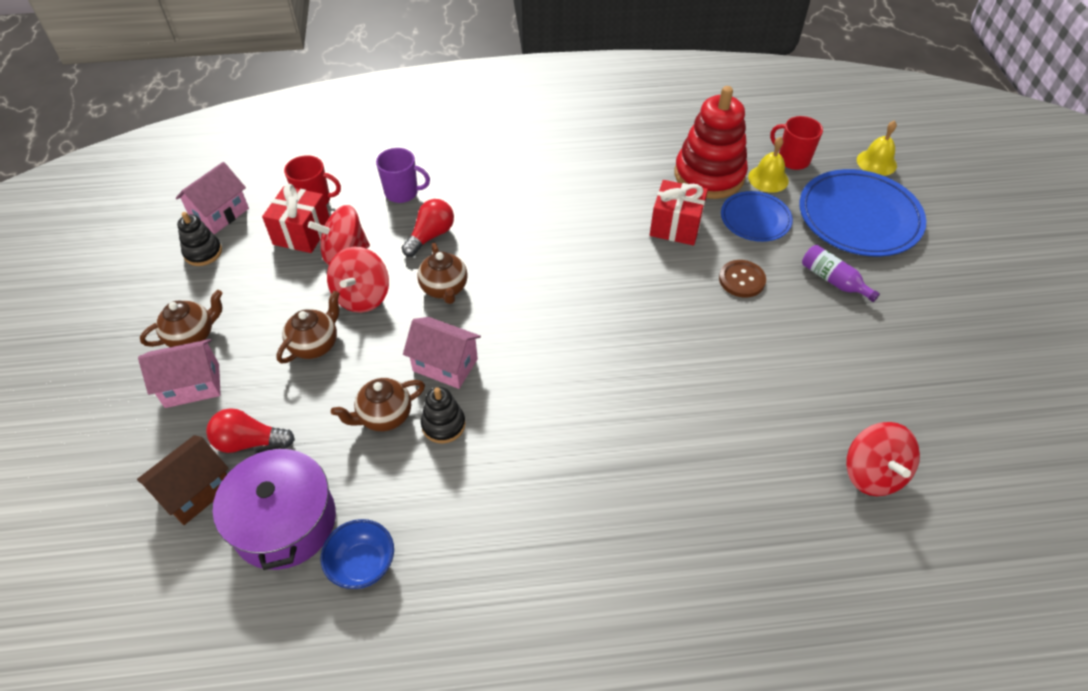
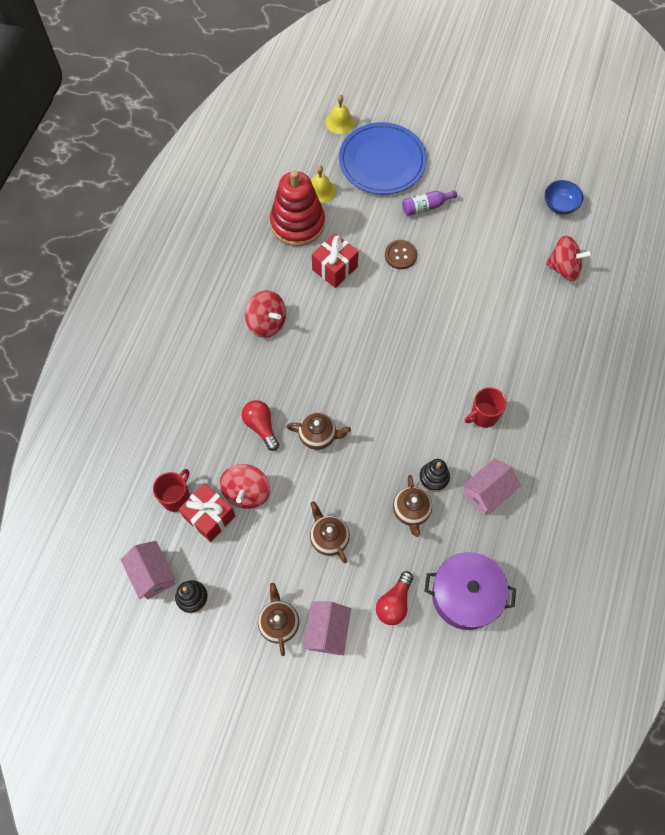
camera: 65 degrees left, 15 degrees up
brown house [137,435,229,525] -> none
blue bowl [321,519,394,589] -> blue bowl moved to [545,180,583,215]
red spinning top [327,246,389,313] -> red spinning top moved to [245,290,286,338]
purple mug [376,148,430,203] -> none
pink house [403,317,481,389] -> pink house moved to [463,459,521,515]
blue plate [721,191,793,242] -> none
red mug [770,116,823,170] -> red mug moved to [465,387,507,428]

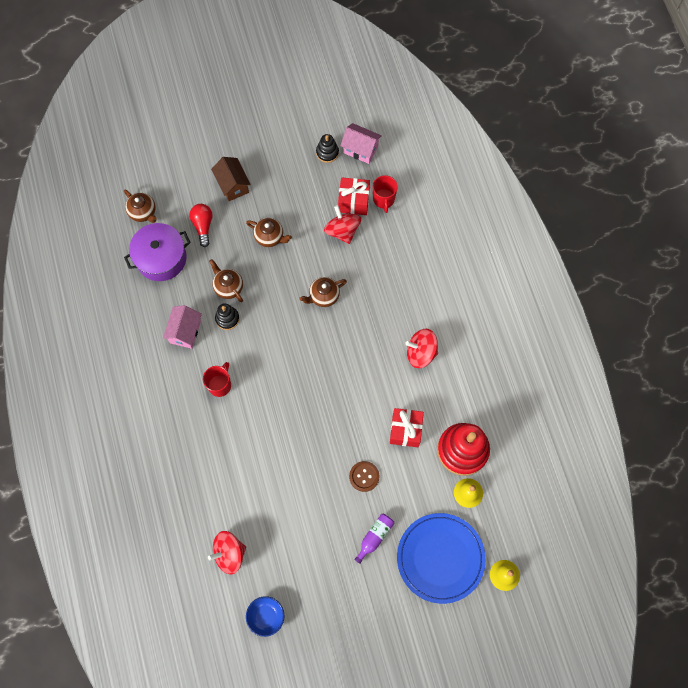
camera: 145 degrees right, 5 degrees up
red light bulb [242,400,279,451] -> none
brown teapot [258,583,299,656] -> brown teapot moved to [124,190,157,223]
pink house [303,601,351,655] -> brown house [211,157,251,201]

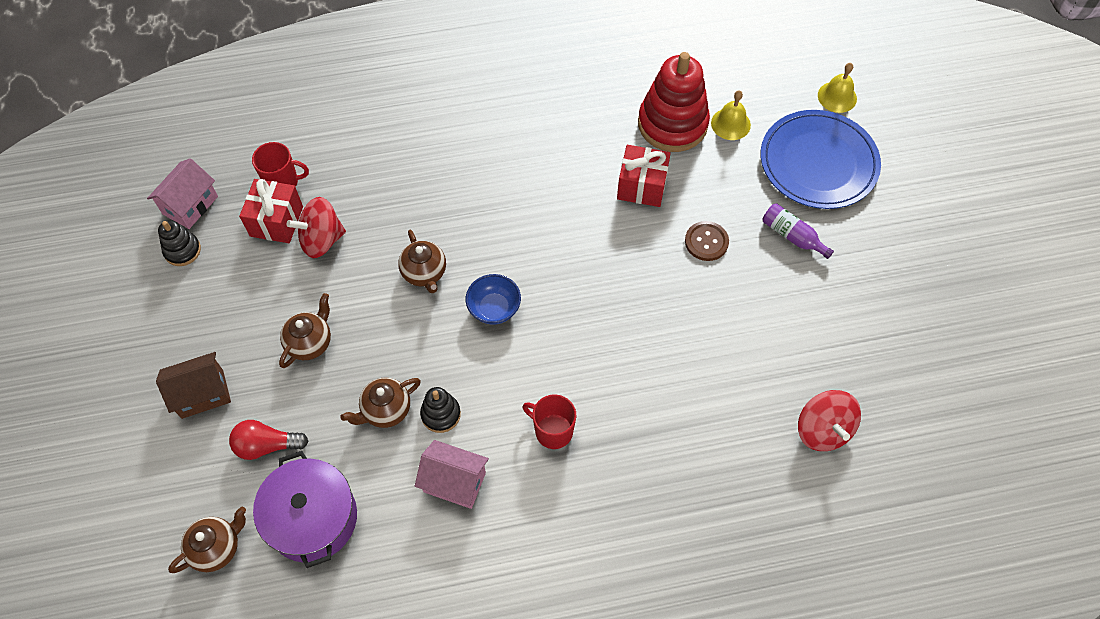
camera: 85 degrees left, 10 degrees down
blue bowl [246,596,284,637] -> blue bowl moved to [466,274,521,325]
red spinning top [405,329,438,368] -> none

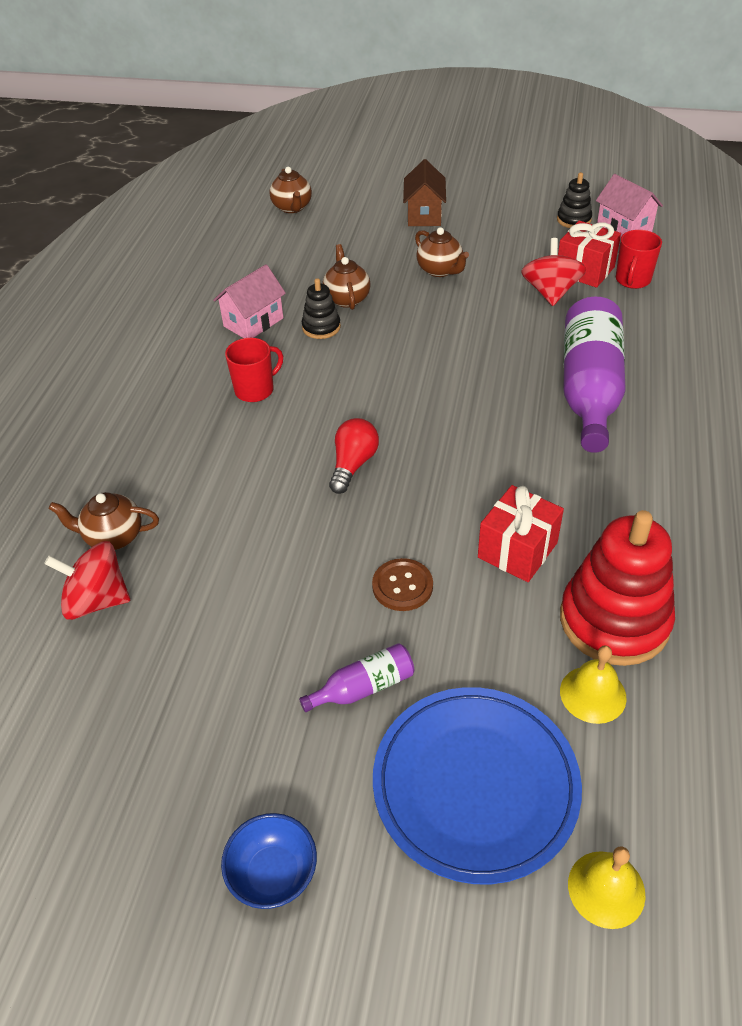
camera: 115 degrees right, 15 degrees down
red light bulb [229,420,308,460] -> red light bulb moved to [329,418,379,494]
purple pot [253,451,357,568] -> none
brown teapot [398,230,446,293] -> brown teapot moved to [49,492,159,550]
blue bowl [466,274,521,325] -> blue bowl moved to [221,813,317,909]
none -> purple bottle [563,297,626,453]

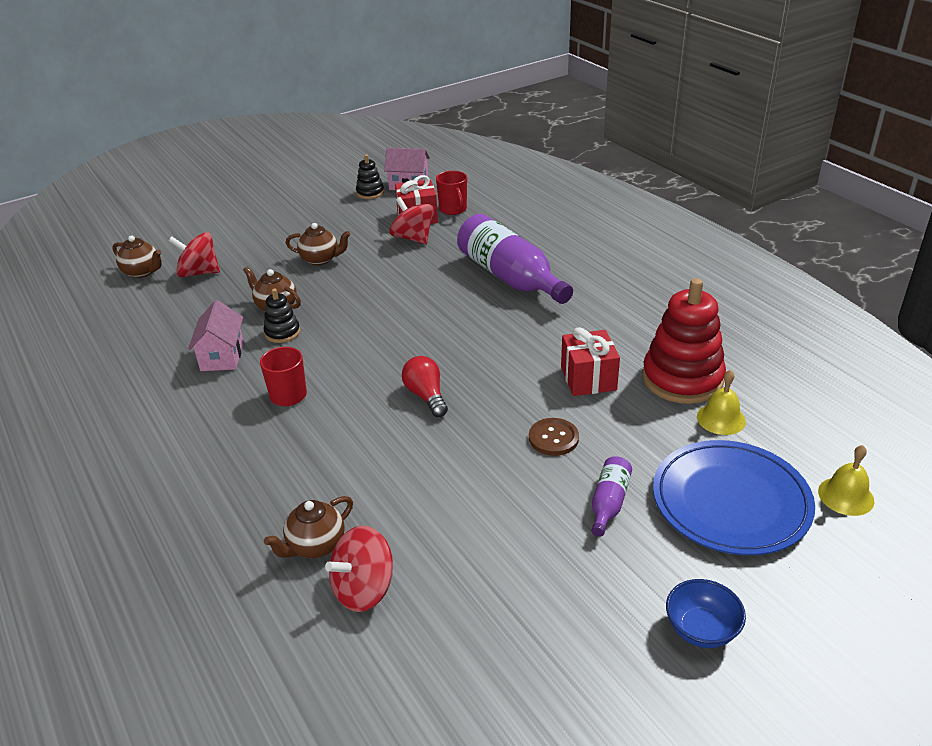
camera: 45 degrees left, 10 degrees down
brown house [403,159,446,226] -> none
none -> red spinning top [169,232,220,278]

